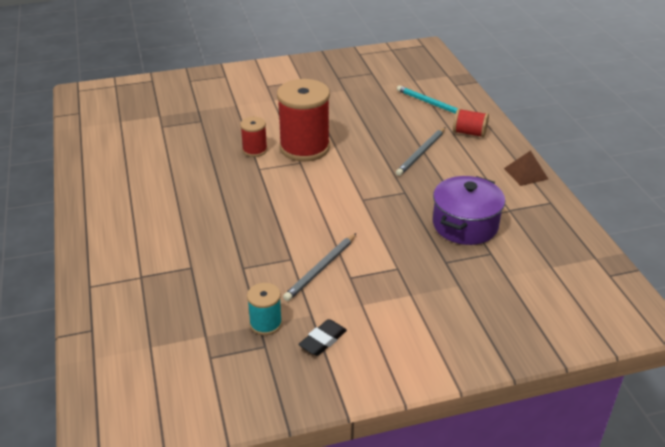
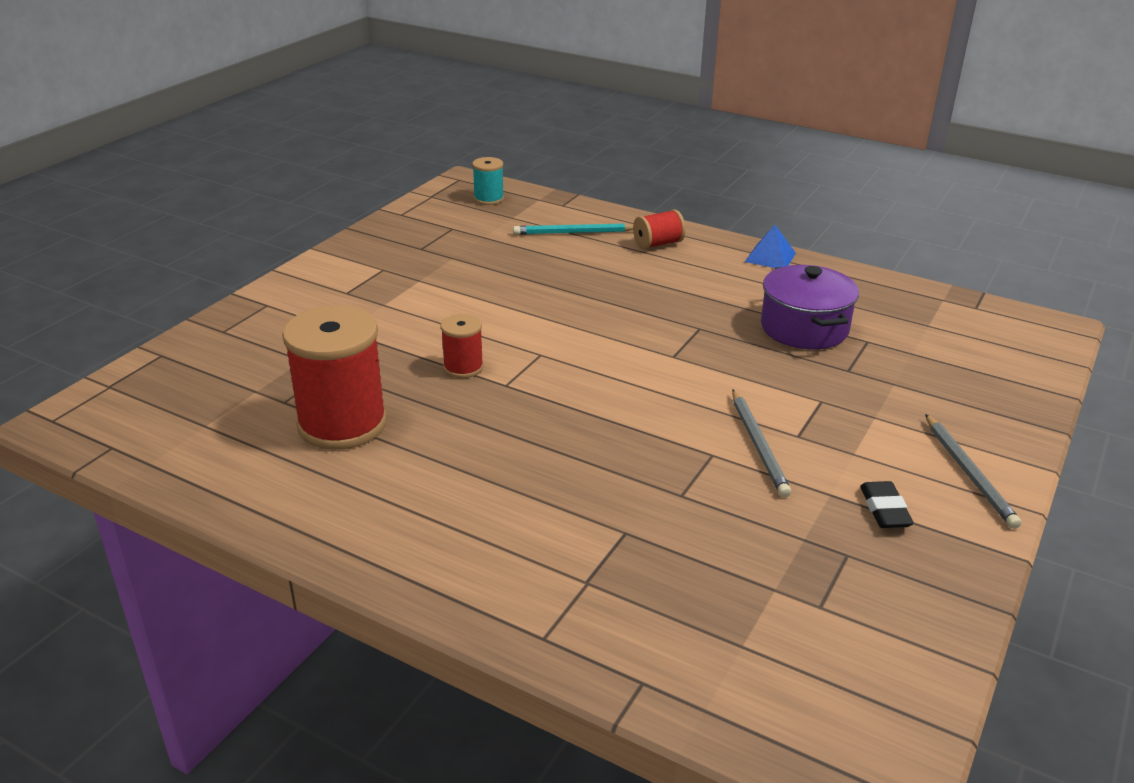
camera: 45 degrees left, 5 degrees down
turquoise spool [247,283,282,335] -> turquoise spool moved to [472,157,504,205]
red spool [277,79,330,162] -> red spool moved to [282,305,387,450]
grey pencil [396,127,446,176] -> grey pencil moved to [925,414,1021,529]
brown pyramid [504,150,548,186] -> blue pyramid [745,225,796,268]

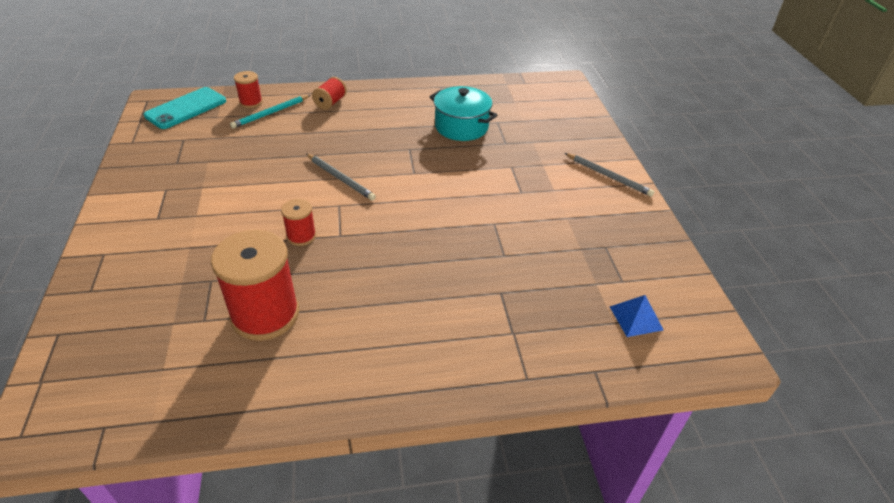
camera: 40 degrees left, 10 degrees up
turquoise spool [472,157,504,205] -> turquoise phone [144,87,226,129]
grey pencil [732,390,791,497] -> grey pencil moved to [306,154,376,201]
blue pyramid [745,225,796,268] -> blue pyramid moved to [610,295,664,337]
purple pot [761,265,859,349] -> turquoise pot [429,86,497,141]
black eraser [860,481,914,528] -> none
none -> red spool [234,71,263,108]

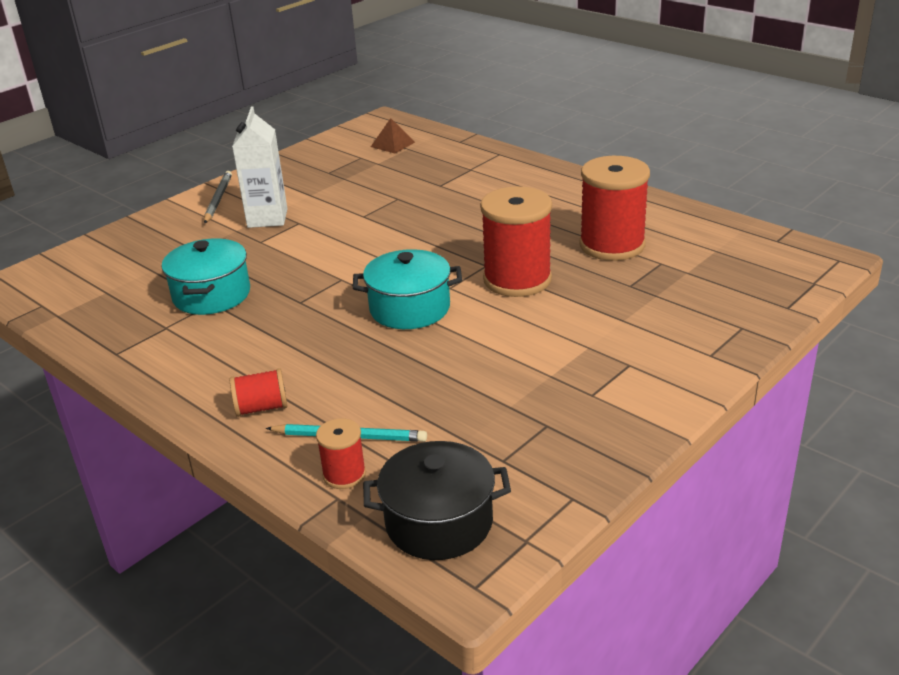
camera: 125 degrees left, 10 degrees down
turquoise phone [144,87,226,129] -> black pot [363,441,511,560]
red spool [281,199,316,246] -> red spool [480,186,552,297], size x2.03
grey pencil [306,154,376,201] -> turquoise pot [353,249,462,329]
blue pyramid [610,295,664,337] -> brown pyramid [371,118,415,153]
none -> white carton [232,106,288,228]

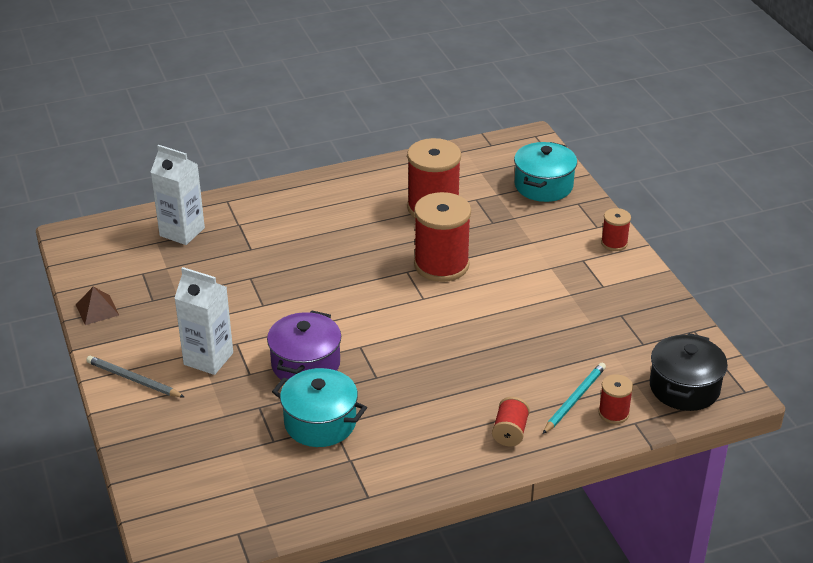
camera: 65 degrees left, 5 degrees up
turquoise pot [353,249,462,329] -> turquoise pot moved to [514,142,577,202]
brown pyramid [371,118,415,153] -> brown pyramid moved to [76,287,119,325]
none -> white carton [150,145,205,245]
none -> purple pot [267,311,341,380]
none -> red spool [601,208,631,251]

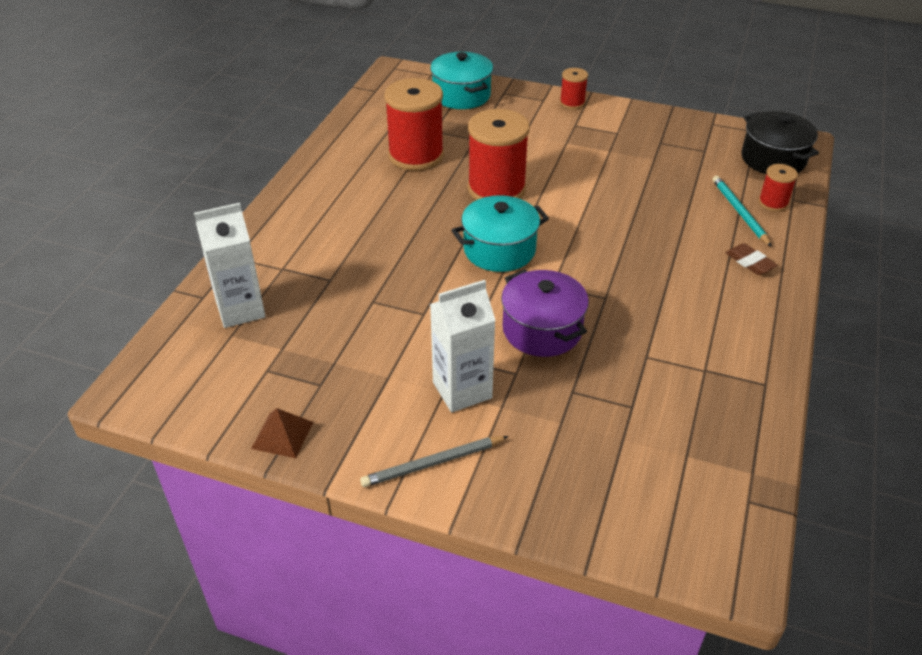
camera: 50 degrees left, 5 degrees up
turquoise pot [272,368,367,447] -> turquoise pot moved to [452,195,549,272]
red spool [492,397,530,446] -> brown eraser [726,243,778,275]

